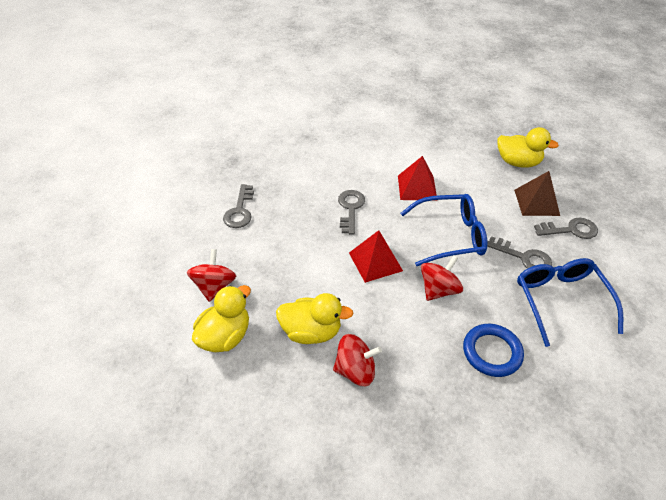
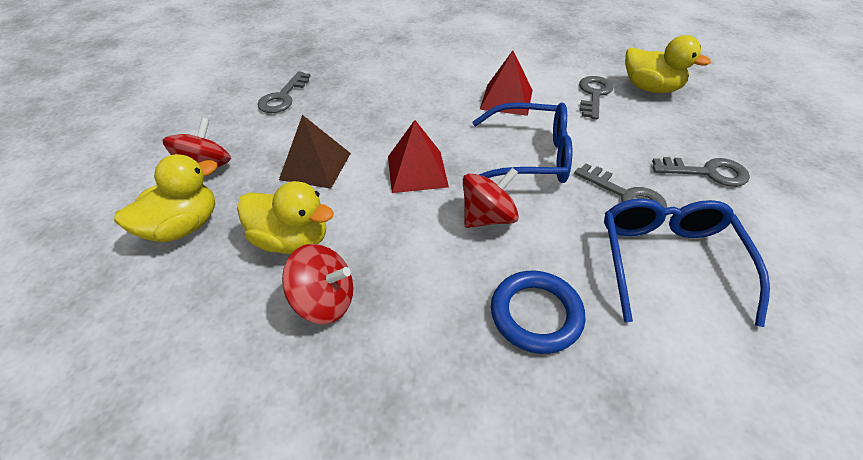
camera: 15 degrees right, 0 degrees up
grey key [338,190,365,235] -> grey key moved to [579,76,613,119]
brown pyramid [514,171,560,216] -> brown pyramid moved to [279,115,351,189]

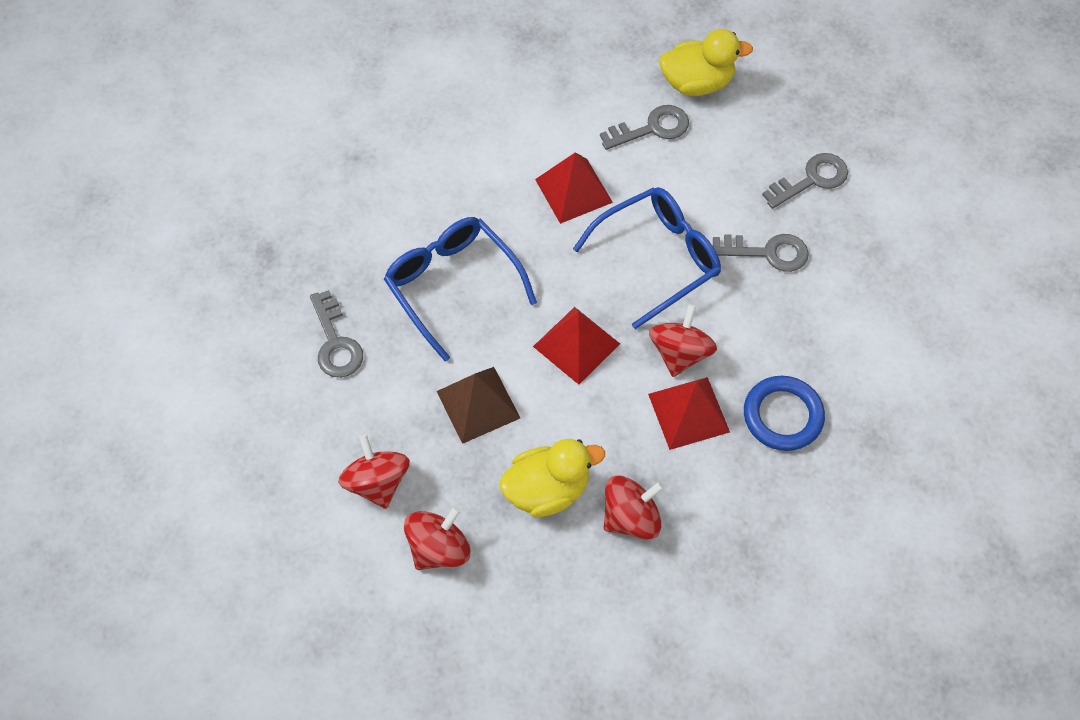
camera: 40 degrees left, 15 degrees up
yellow duck [114,154,217,242] -> red spinning top [404,506,470,570]
grey key [579,76,613,119] -> grey key turned 90 degrees clockwise [600,105,689,150]
blue glasses [604,199,770,327] -> blue glasses moved to [384,217,537,361]
none -> red pyramid [648,377,730,450]

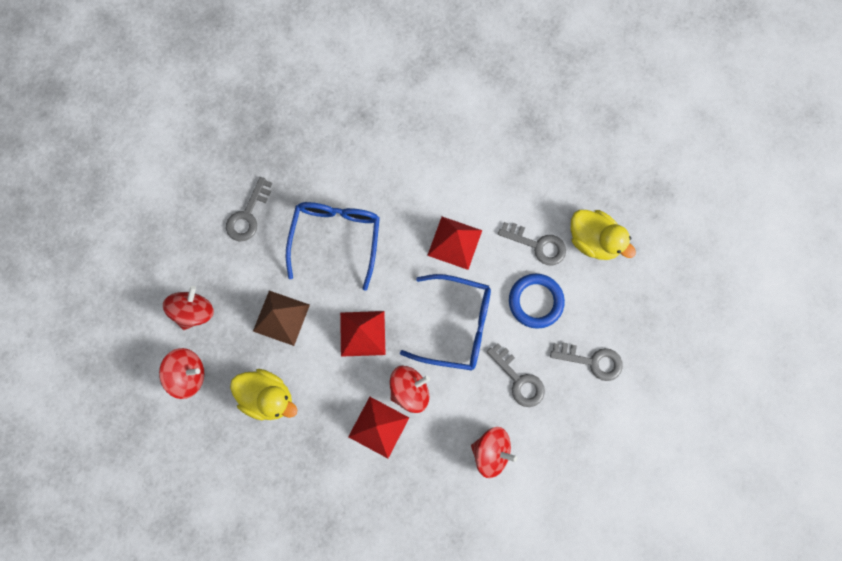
camera: 45 degrees right, 15 degrees up
red spinning top [604,475,664,540] -> red spinning top moved to [471,427,517,478]
blue ring [744,376,825,451] -> blue ring moved to [509,274,565,329]

